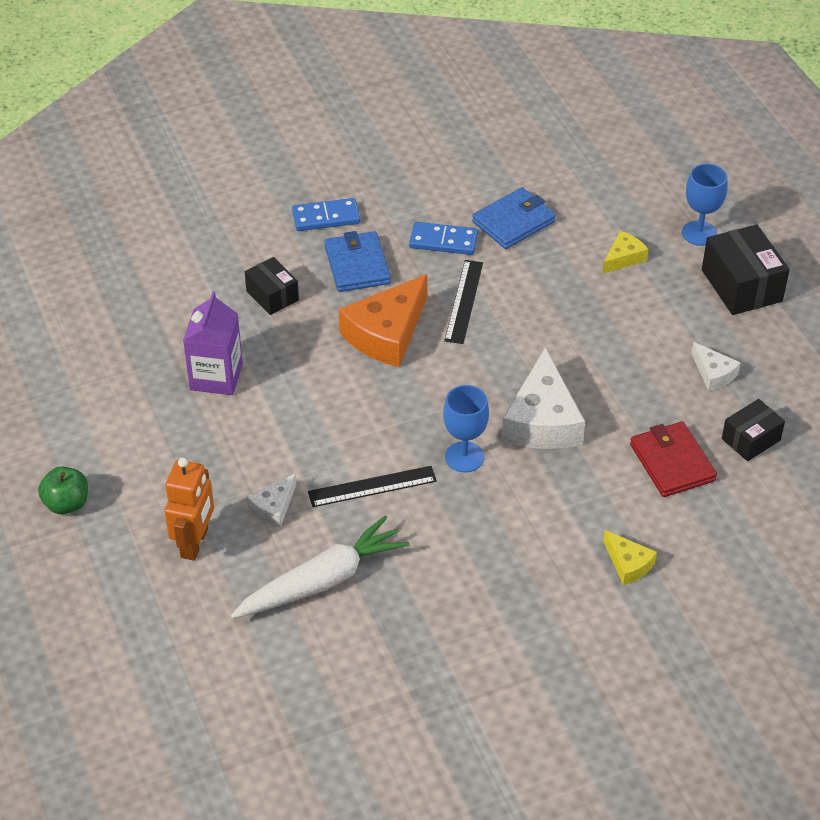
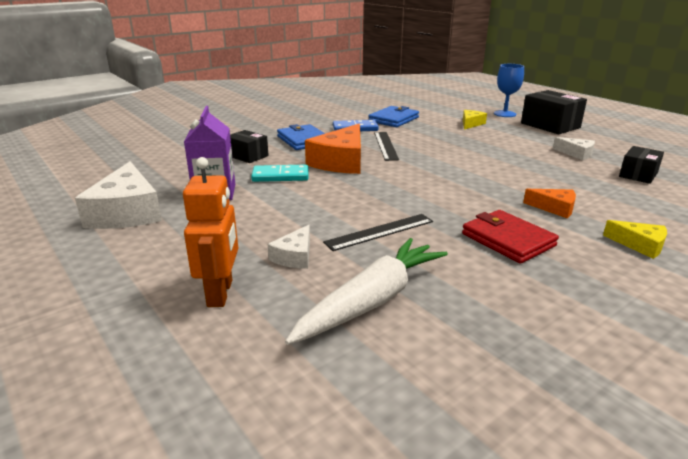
camera: 15 degrees left, 20 degrees down
green apple [38,466,88,514] -> none
blue domino [292,198,360,231] -> none
blue goblet [443,385,489,472] -> none
white cheese [502,348,585,449] -> white cheese moved to [75,161,162,229]
red wallet [630,422,717,497] -> red wallet moved to [462,210,559,264]
none -> turquoise domino [251,165,308,182]
none -> orange cheese [523,189,576,218]

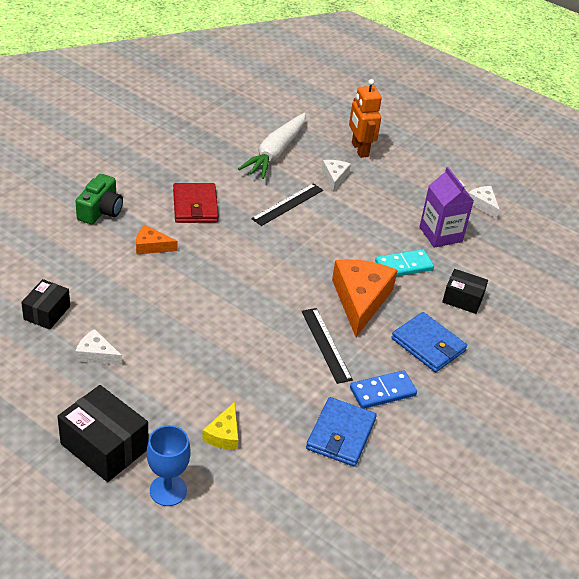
camera: 160 degrees right, 15 degrees up
white cheese [75,161,162,229] -> white cheese [468,186,500,219], size x0.51
red wallet [462,210,559,264] -> red wallet turned 45 degrees clockwise [173,183,219,223]
yellow cheese [603,220,667,259] -> green camera [75,174,123,224]

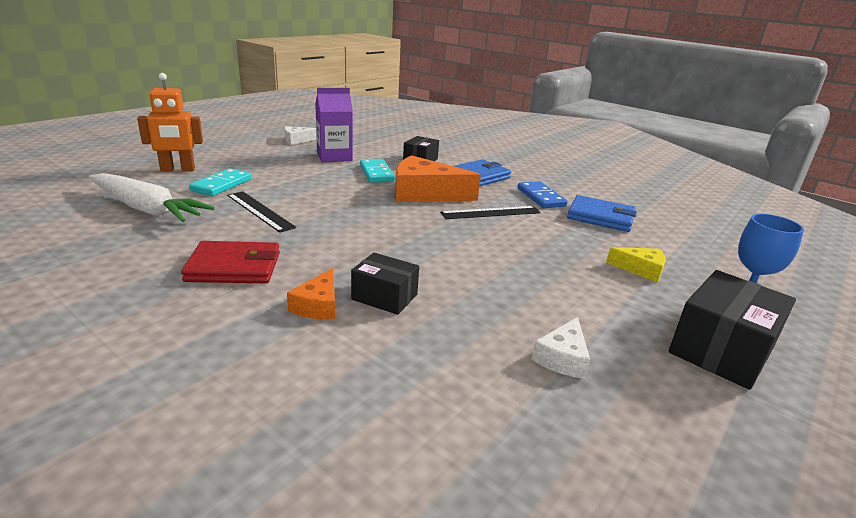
camera: 85 degrees left, 15 degrees down
black box [21,279,70,330] -> black box moved to [351,253,419,315]
green camera [75,174,123,224] -> none
white cheese [322,160,351,192] -> turquoise domino [189,168,251,196]

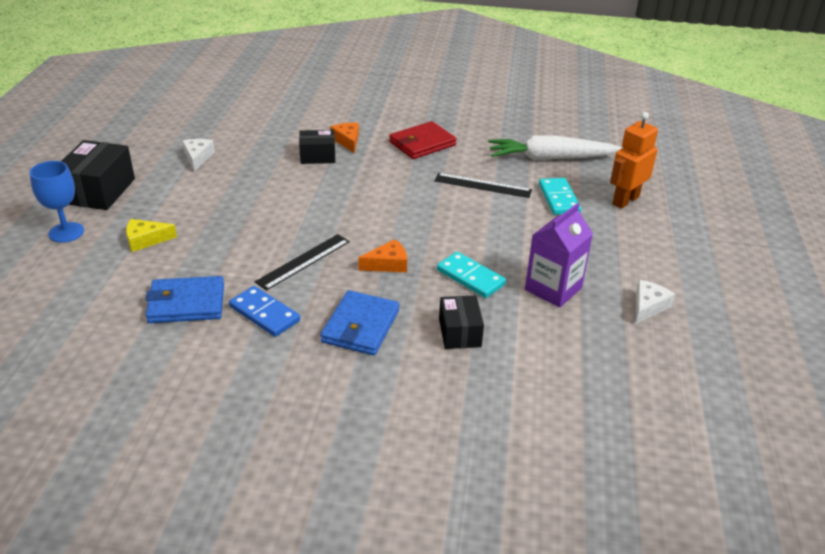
camera: 150 degrees right, 10 degrees up
orange cheese [395,155,481,202] -> orange cheese [358,239,407,272], size x0.51

